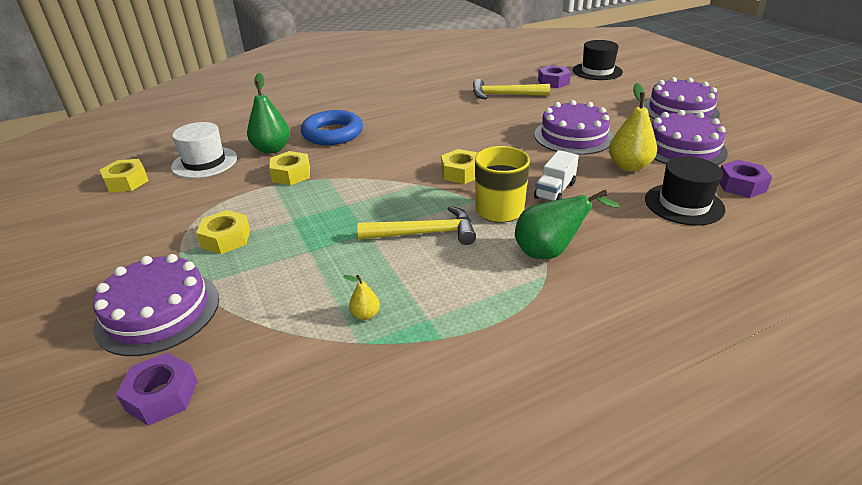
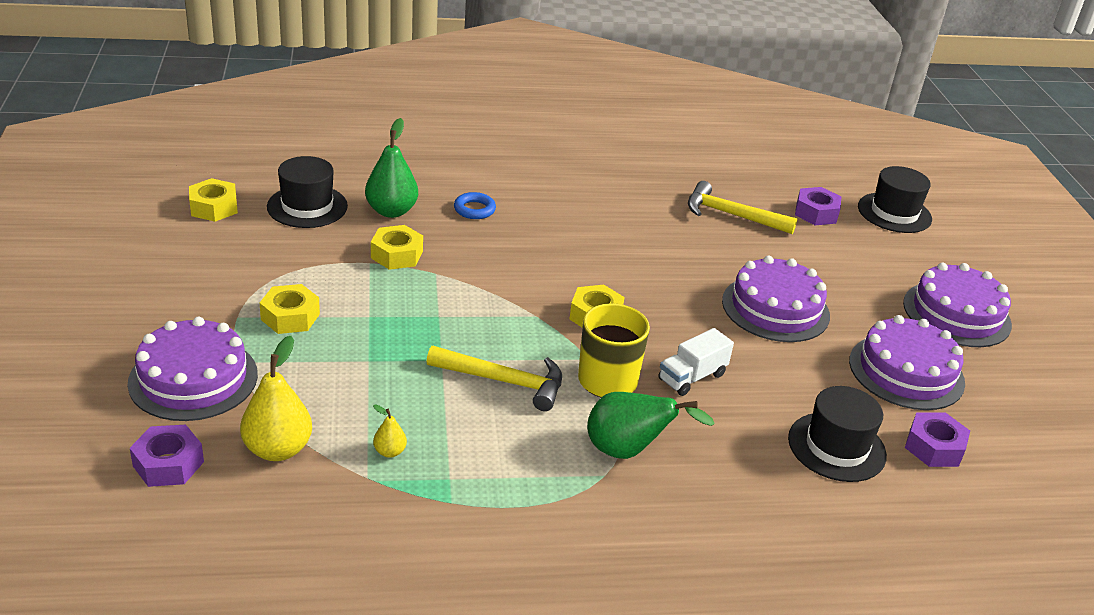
camera: 15 degrees right, 0 degrees up
white hat [171,122,237,178] -> black hat [267,156,348,228]
blue ring [301,110,363,145] -> blue ring [454,192,496,219], size x0.52
yellow pear [609,83,657,172] -> yellow pear moved to [240,336,312,461]

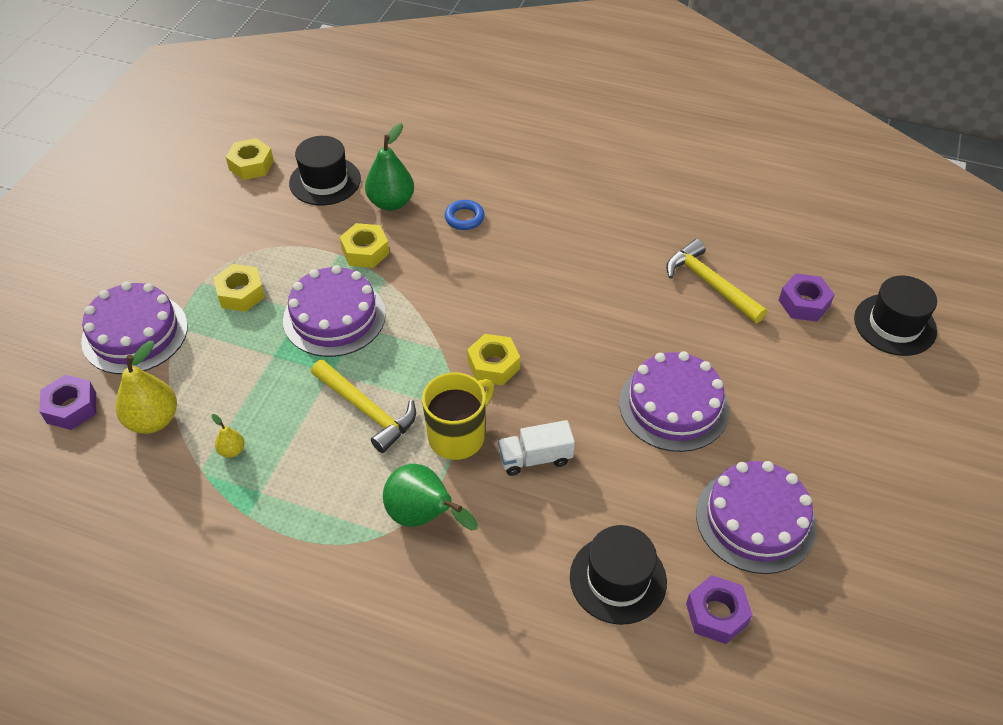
camera: 30 degrees right, 15 degrees up
purple cake [903,263,1012,347] -> purple cake moved to [283,265,386,357]

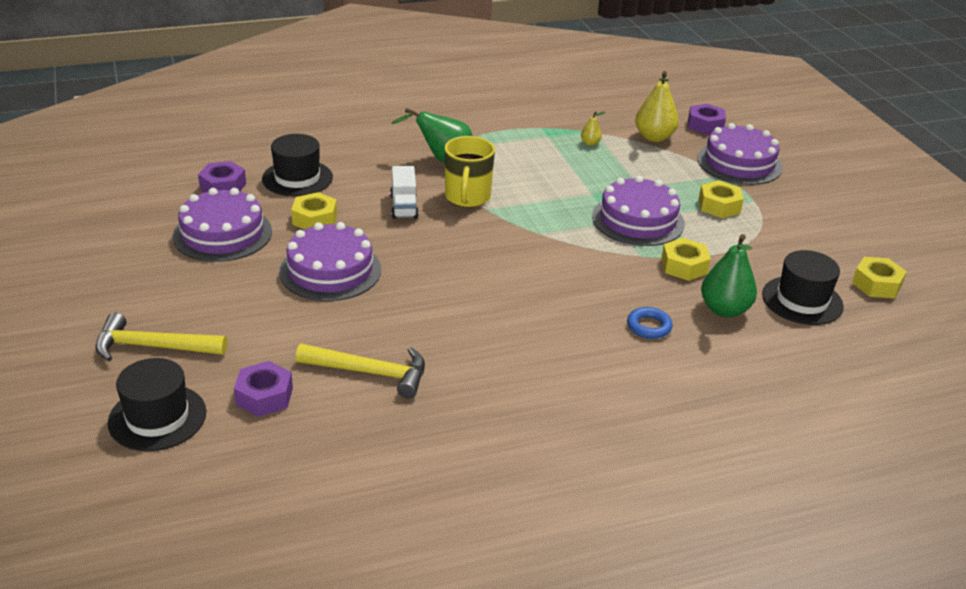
camera: 140 degrees right, 15 degrees down
yellow hammer [311,360,416,453] -> yellow hammer moved to [95,313,227,362]
yellow nut [467,334,520,385] -> yellow nut moved to [291,192,337,230]
white truck [498,420,575,476] -> white truck turned 135 degrees clockwise [390,166,419,219]

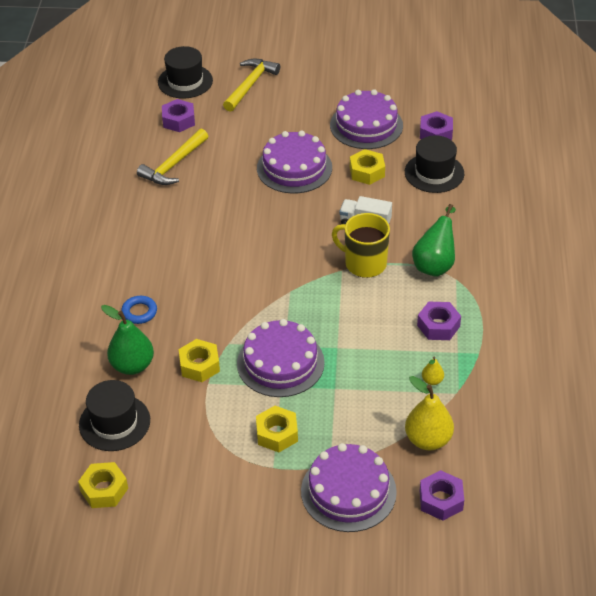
camera: 115 degrees right, 10 degrees up
none -> purple nut [417,302,461,340]

